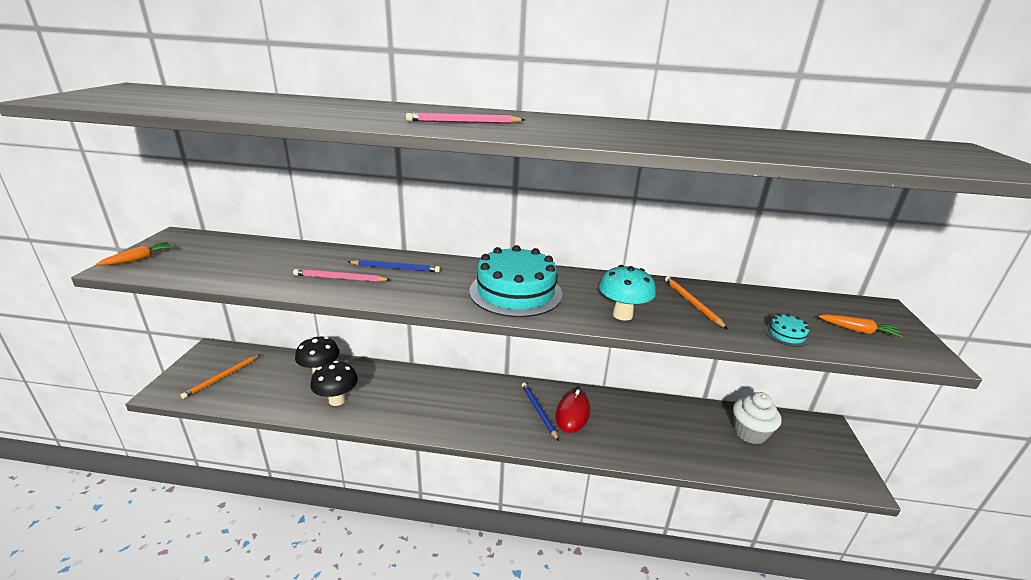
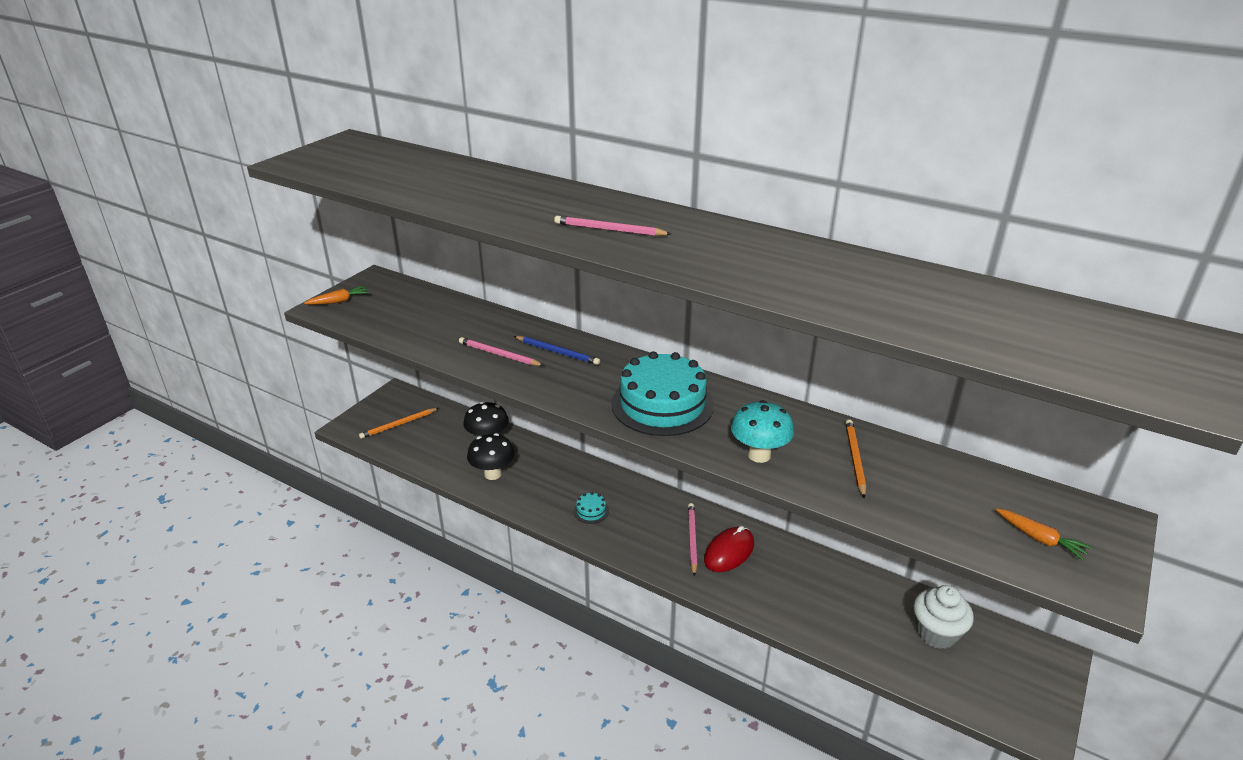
camera: 25 degrees right, 5 degrees up
blue pencil [522,382,559,441] -> pink pencil [688,503,697,576]
turquoise cake [764,314,809,347] -> turquoise cake moved to [574,492,609,524]

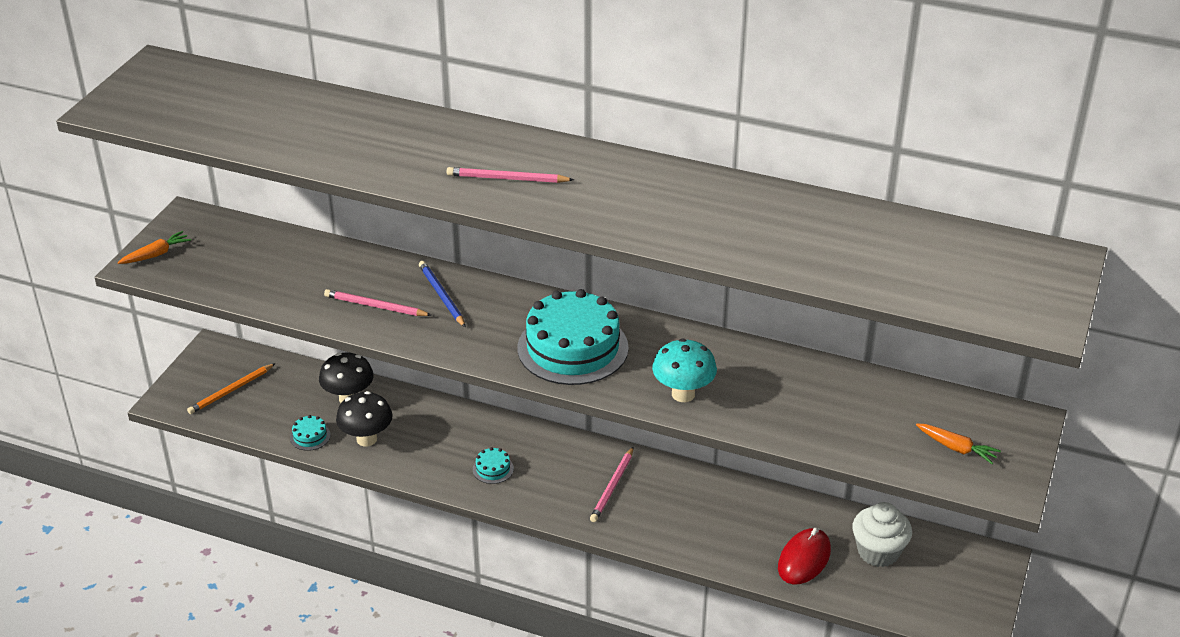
camera: 10 degrees left, 5 degrees up
blue pencil [514,336,600,365] -> blue pencil turned 135 degrees counterclockwise [419,261,466,328]
pink pencil [688,503,697,576] -> pink pencil turned 150 degrees counterclockwise [590,447,633,522]
red mouse [704,526,754,572] -> red mouse moved to [778,528,831,585]
orange pencil [845,419,866,499] -> none
none -> turquoise cake [290,415,330,451]

